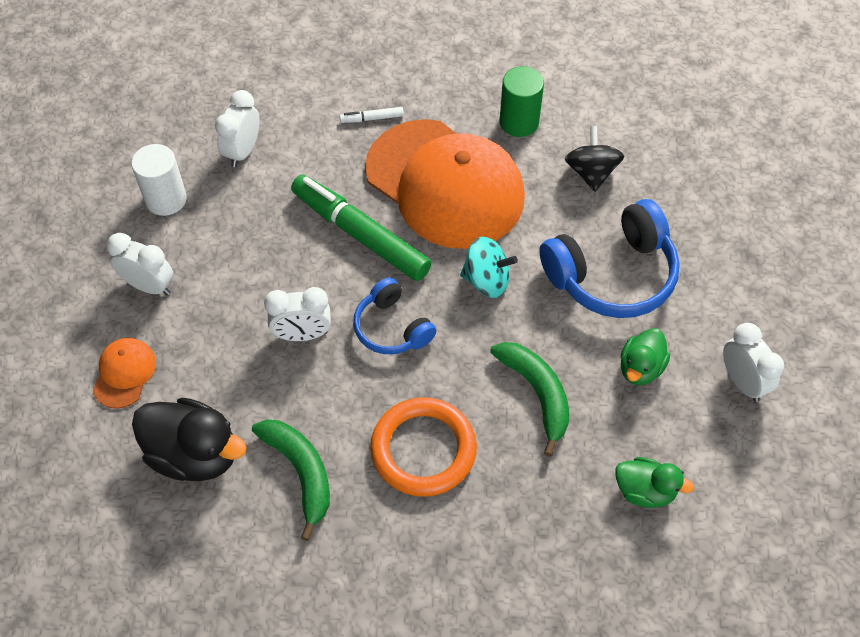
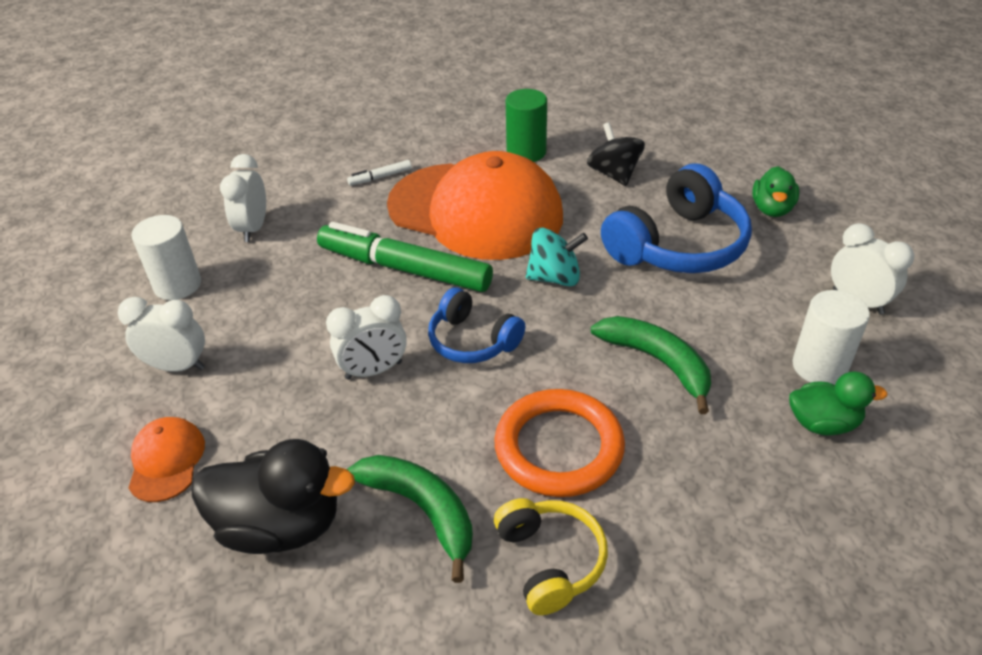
camera: 15 degrees left, 15 degrees down
green duck [621,328,670,385] -> green duck moved to [752,166,799,217]
none -> yellow headphones [494,498,608,615]
none -> white cylinder [792,290,870,385]

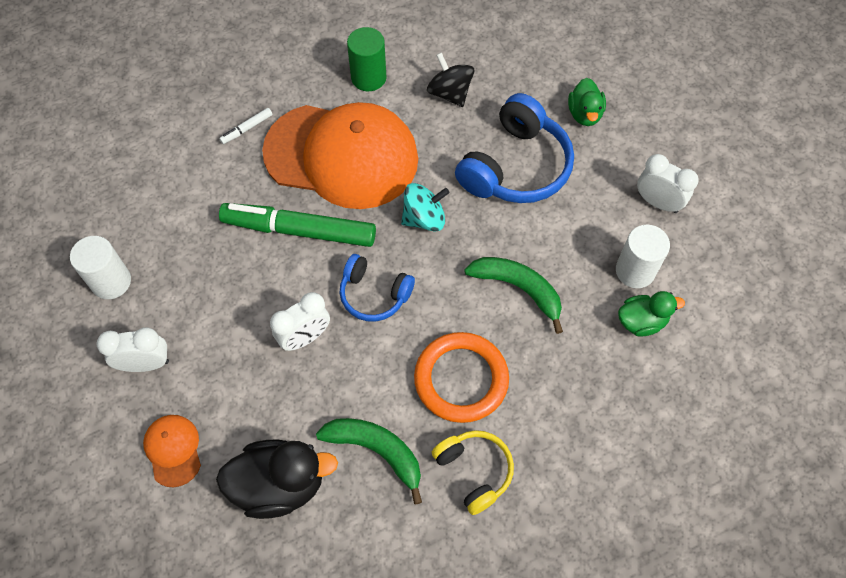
camera: 15 degrees left, 20 degrees up
white clock [220,154,266,242] -> none

